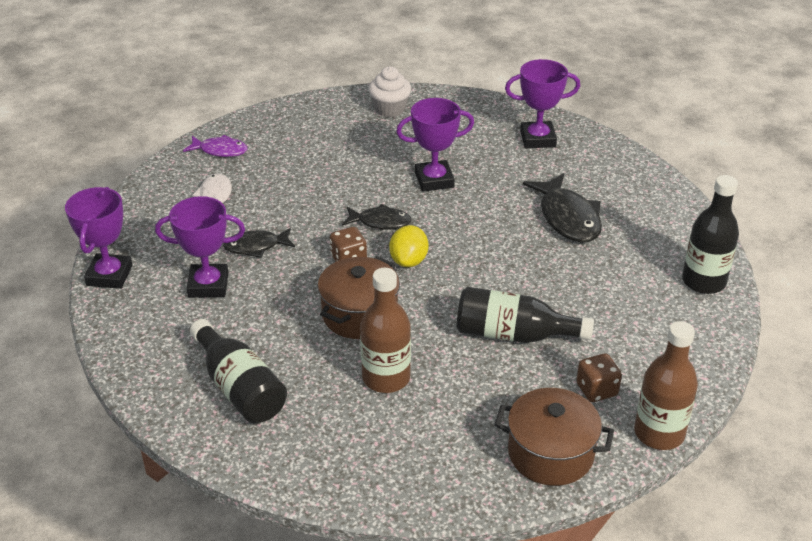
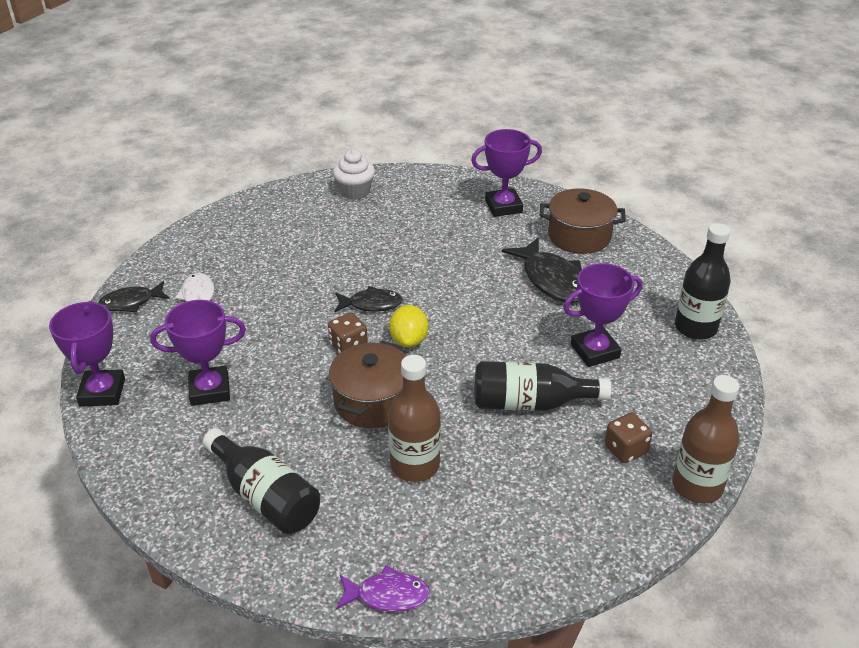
camera: 10 degrees left, 0 degrees up
purple fish [183,135,248,157] -> purple fish moved to [336,565,430,612]
black fish [223,228,295,258] -> black fish moved to [98,281,170,312]
purple trophy [396,98,474,192] -> purple trophy moved to [563,263,643,367]
brown pot [494,388,614,486] -> brown pot moved to [540,189,626,254]

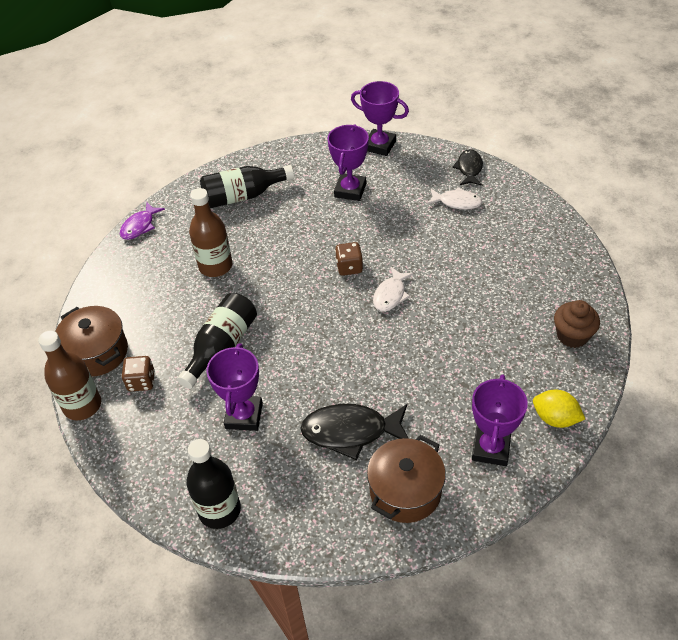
camera: 120 degrees right, 10 degrees up
brown pot [329,340,407,428] -> brown pot moved to [55,306,128,377]
white cupcake [333,150,375,200] -> brown cupcake [554,300,600,348]
black fish [334,286,403,312] -> white fish [373,267,413,312]
yellow lemon [389,305,428,348] -> yellow lemon moved to [533,390,585,428]

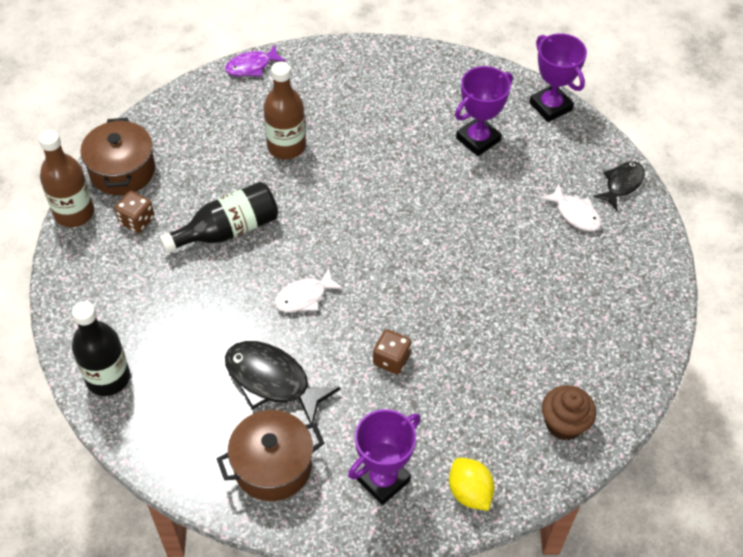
camera: 30 degrees right, 5 degrees up
black bottle [200,165,294,208] -> none
purple trophy [206,343,263,431] -> none
brown dice [335,242,363,276] -> brown dice moved to [373,329,411,374]
white fish [373,267,413,312] -> white fish moved to [274,268,344,312]

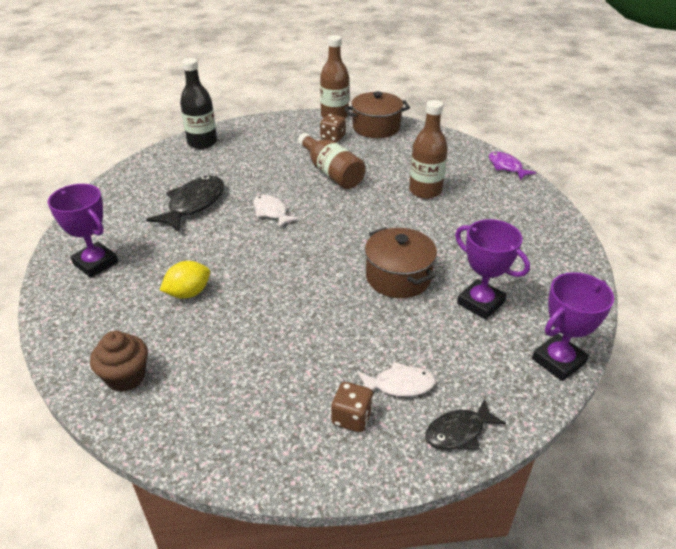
camera: 85 degrees right, 15 degrees down
black bottle [159,182,278,253] -> brown bottle [298,133,366,189]
brown pot [217,410,325,501] -> brown pot moved to [365,227,437,298]
brown dice [373,329,411,374] -> brown dice moved to [331,382,373,432]
yellow lemon [449,458,495,511] -> yellow lemon moved to [160,261,210,299]
white fish [540,184,601,231] -> white fish turned 135 degrees counterclockwise [357,362,436,397]
black fish [593,161,645,210] -> black fish turned 120 degrees clockwise [425,398,506,450]

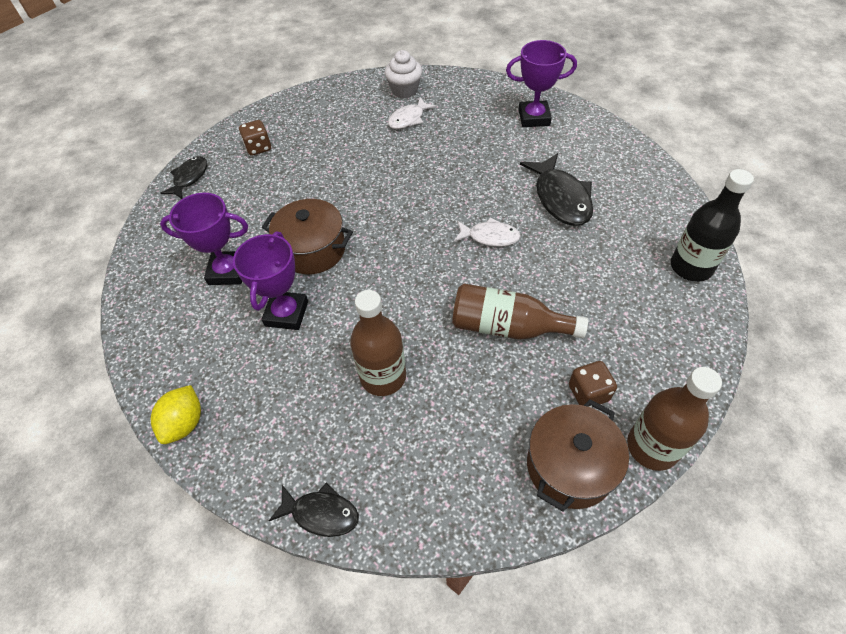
camera: 140 degrees right, 15 degrees up
brown cupcake [90,331,148,392] -> white cupcake [385,50,422,99]
yellow lemon [160,261,210,299] -> yellow lemon moved to [151,385,201,444]
white fish [357,362,436,397] -> white fish moved to [388,97,436,129]
purple fish [489,152,536,180] -> black fish [269,483,359,537]
purple trophy [532,272,614,381] -> purple trophy moved to [233,231,308,330]

